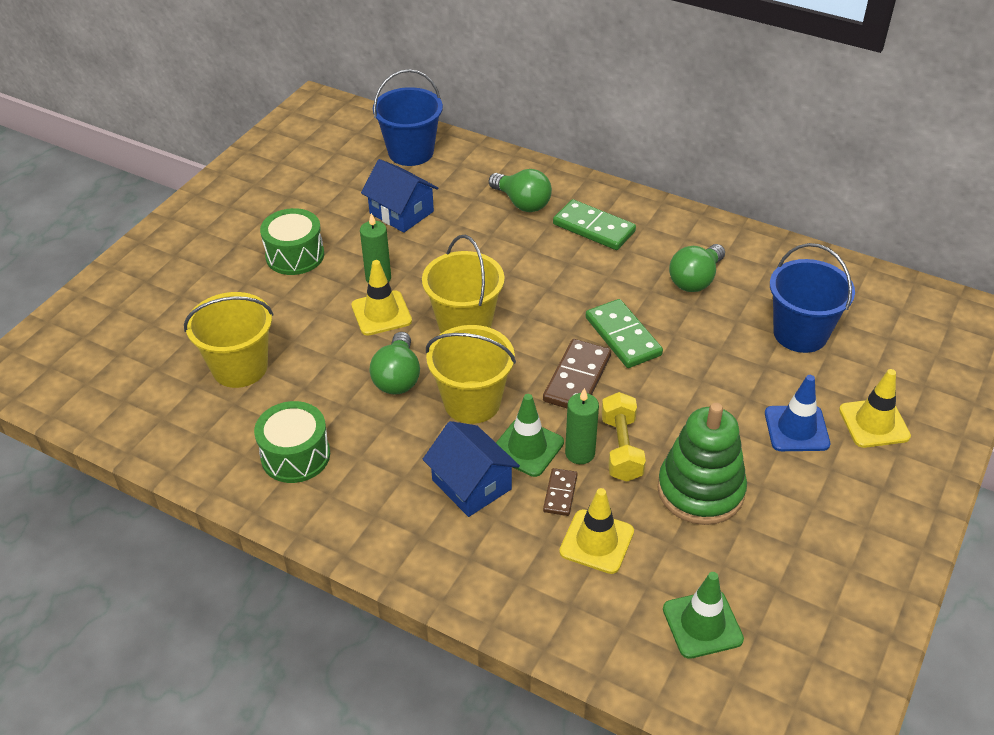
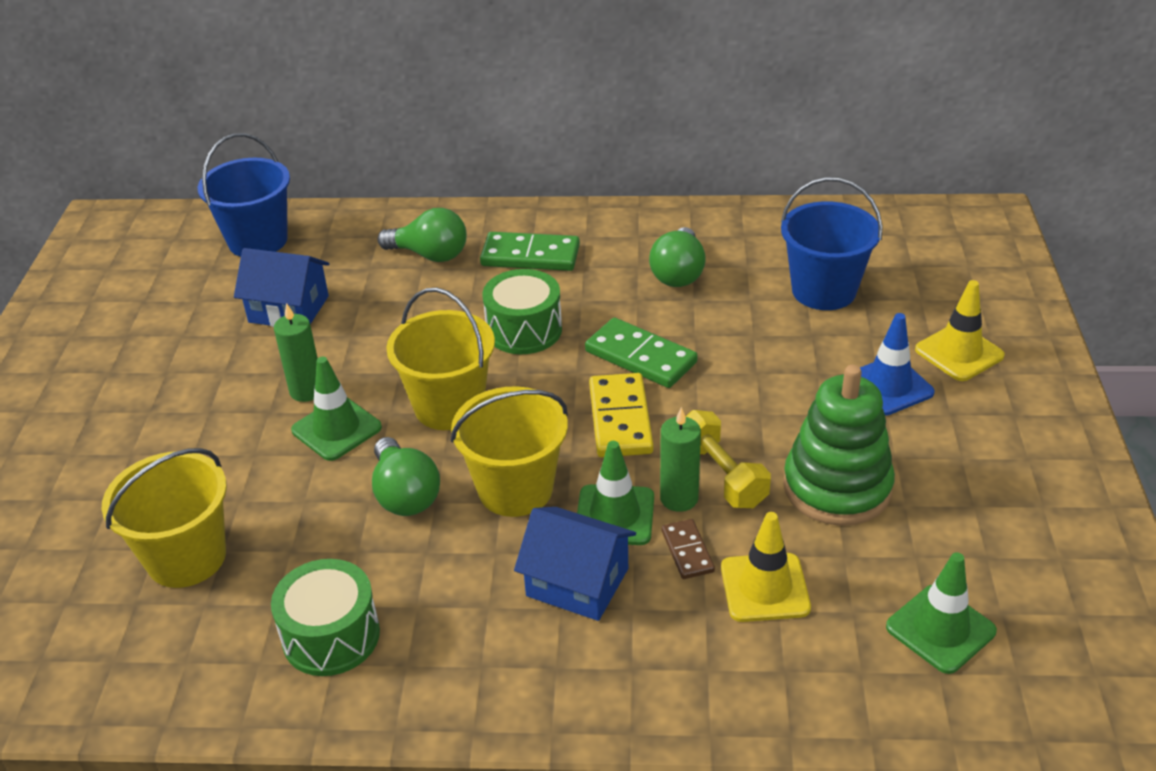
camera: 25 degrees left, 5 degrees down
green drum [260,208,324,275] -> green drum moved to [483,269,562,354]
yellow traffic cone [351,260,412,336] -> green traffic cone [291,357,382,461]
brown domino [543,339,611,408] -> yellow domino [589,373,654,457]

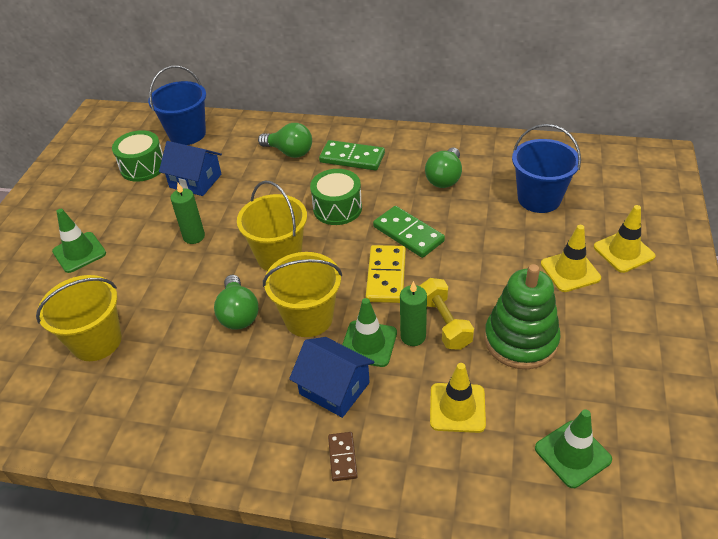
camera: 10 degrees right, 5 degrees up
green drum [271,559,380,676] -> green drum moved to [112,130,163,182]
green traffic cone [291,357,382,461] -> green traffic cone moved to [52,209,106,273]
brown domino [661,519,715,579] -> brown domino moved to [328,432,358,481]
blue traffic cone [860,313,935,416] -> yellow traffic cone [541,225,601,292]

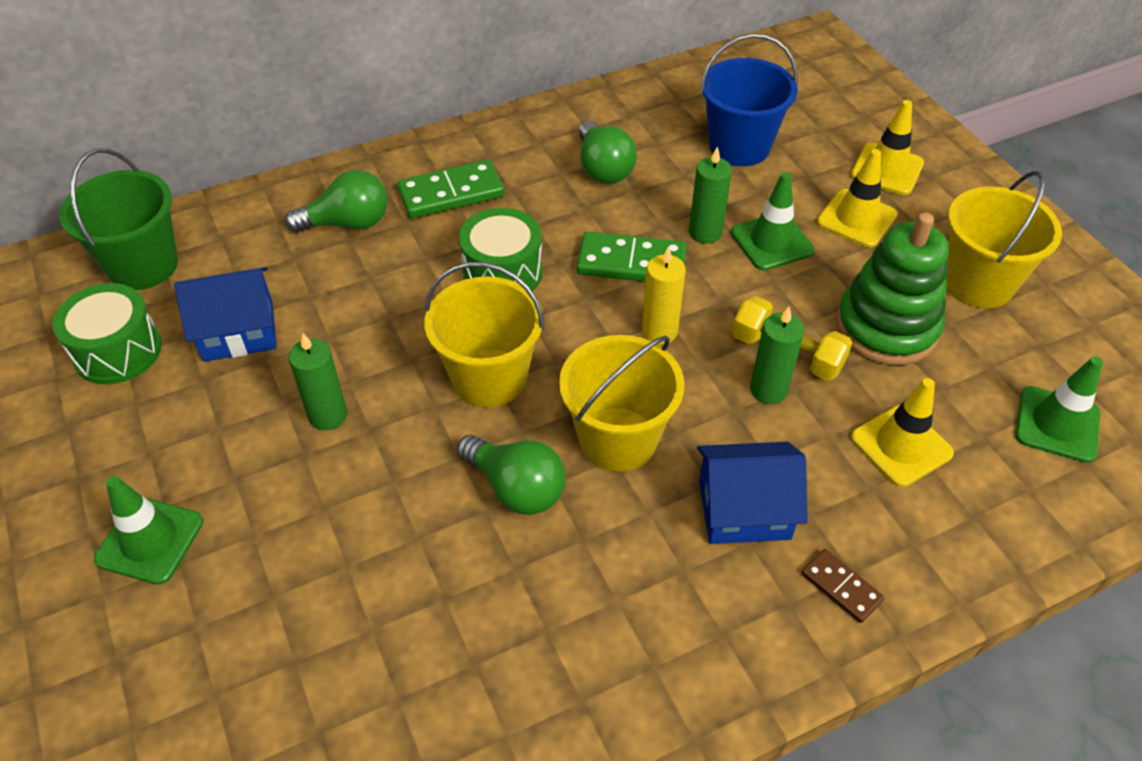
camera: 40 degrees left, 5 degrees up
yellow bucket [36,275,122,361] -> yellow bucket moved to [946,171,1062,308]
blue bucket [148,66,206,145] -> green bucket [59,148,178,290]
green traffic cone [342,298,397,367] -> green traffic cone moved to [731,172,815,270]
yellow domino [366,245,406,303] -> yellow candle [642,246,686,344]
none -> green candle [689,146,732,244]

